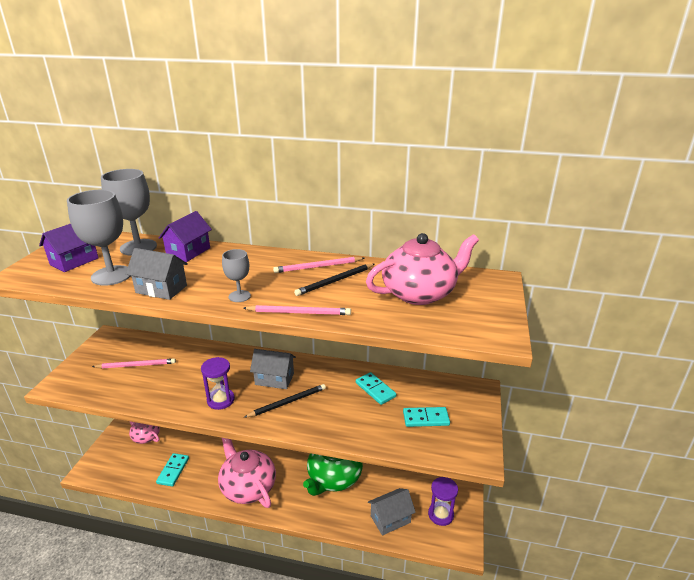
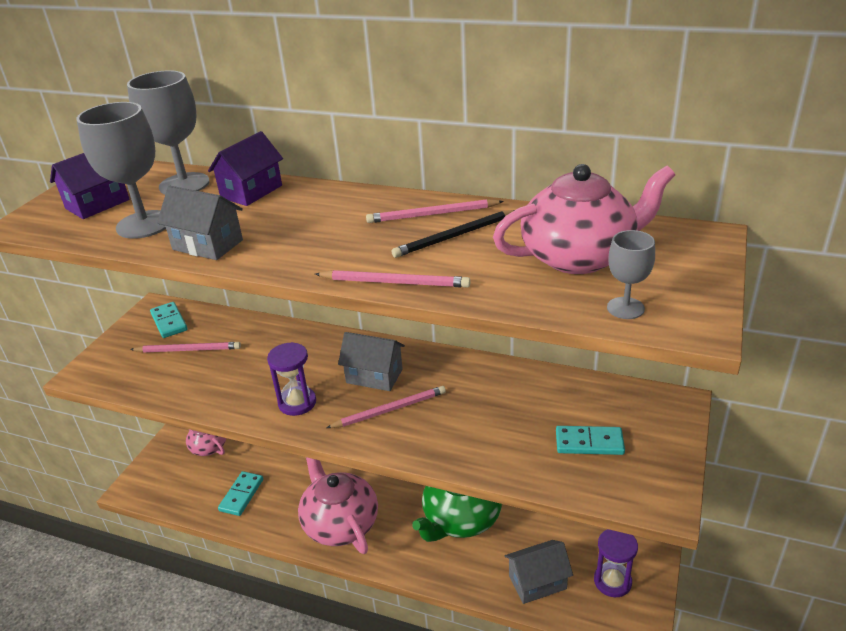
camera: 10 degrees right, 5 degrees up
grey goblet [222,249,251,302] -> grey goblet moved to [607,230,655,319]
black pencil [245,384,326,417] -> pink pencil [326,386,446,428]
turquoise domino [356,372,396,405] -> turquoise domino moved to [150,302,188,338]

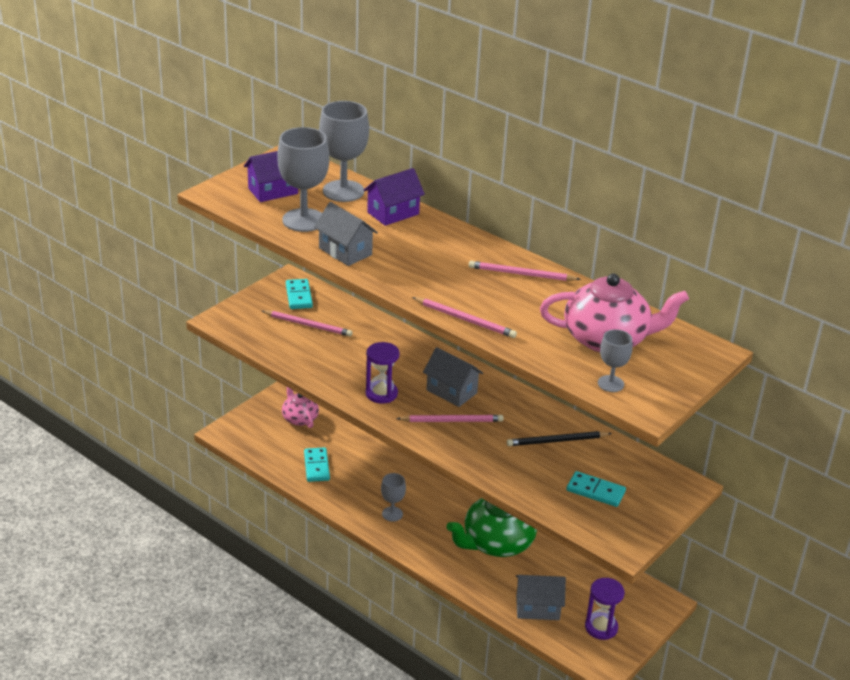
camera: 15 degrees right, 0 degrees up
turquoise domino [218,471,263,516] -> turquoise domino turned 45 degrees counterclockwise [304,447,330,482]
pink teapot [298,457,378,554] -> grey goblet [381,473,406,522]
black pencil [391,210,515,258] -> black pencil moved to [506,431,612,446]

